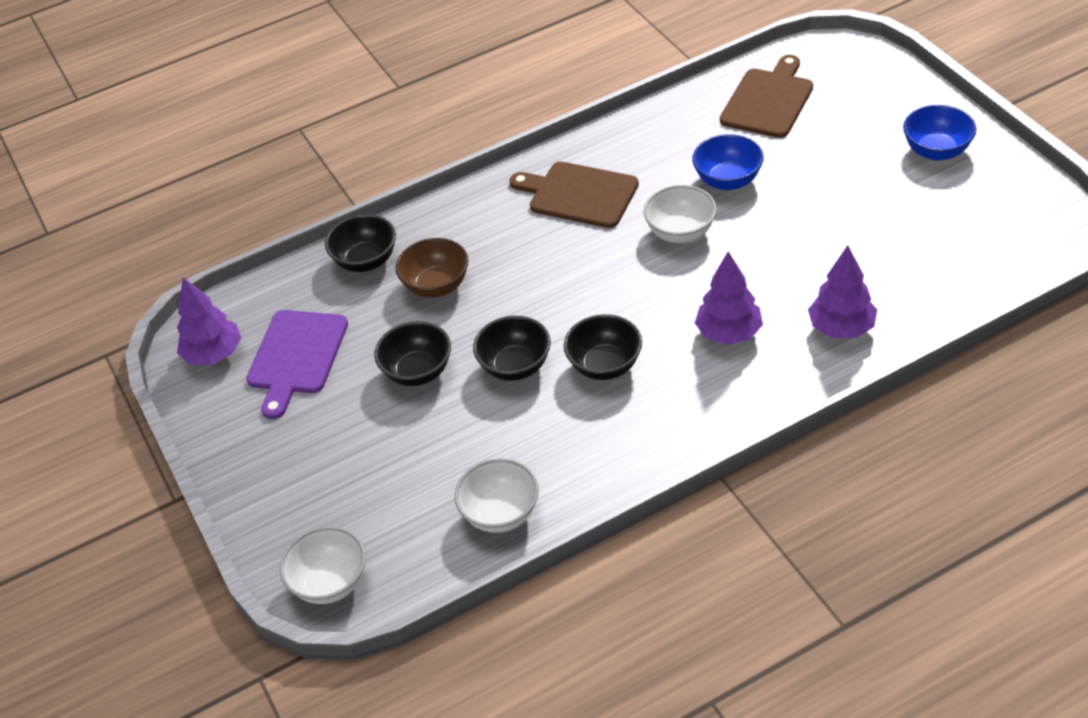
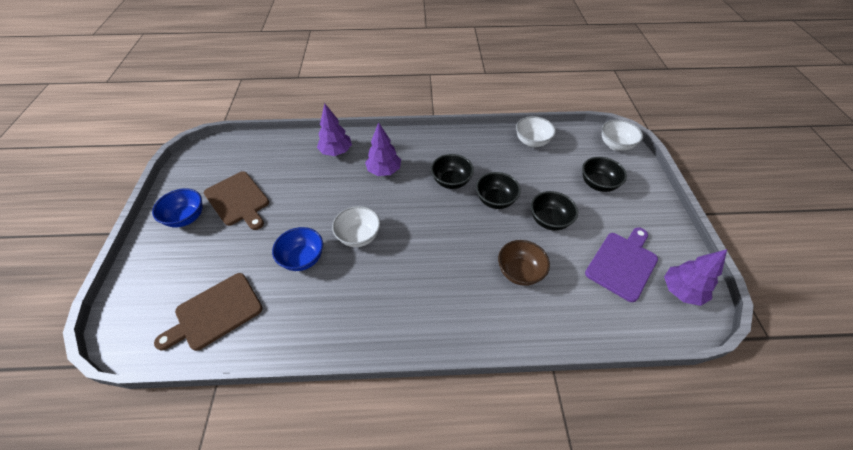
camera: 160 degrees left, 5 degrees up
black bowl [325,214,396,272] -> black bowl moved to [582,157,627,192]
brown cutting board [509,162,639,228] -> brown cutting board moved to [204,171,269,230]

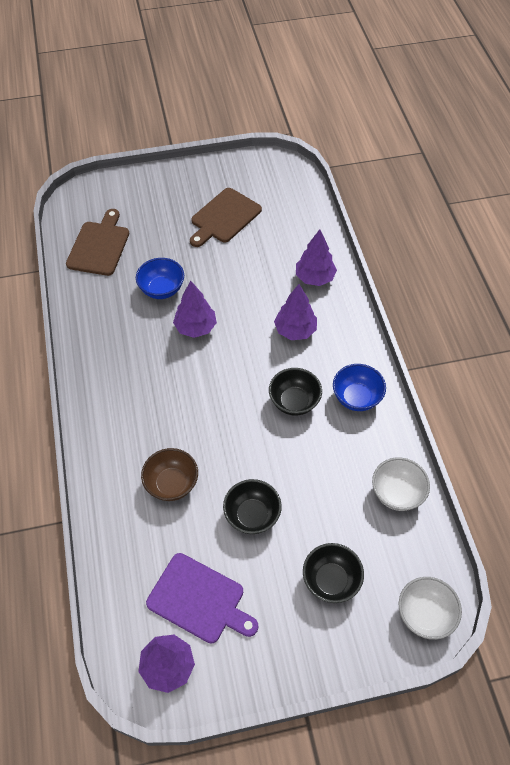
camera: 80 degrees right, 5 degrees up
blue bowl [152,188,203,228] -> blue bowl moved to [333,364,386,411]
brown cutting board [154,273,263,351] -> brown cutting board turned 60 degrees clockwise [66,209,129,276]
white bowl [332,206,380,247] -> purple tree [173,281,217,338]
black bowl [476,172,521,209] -> none

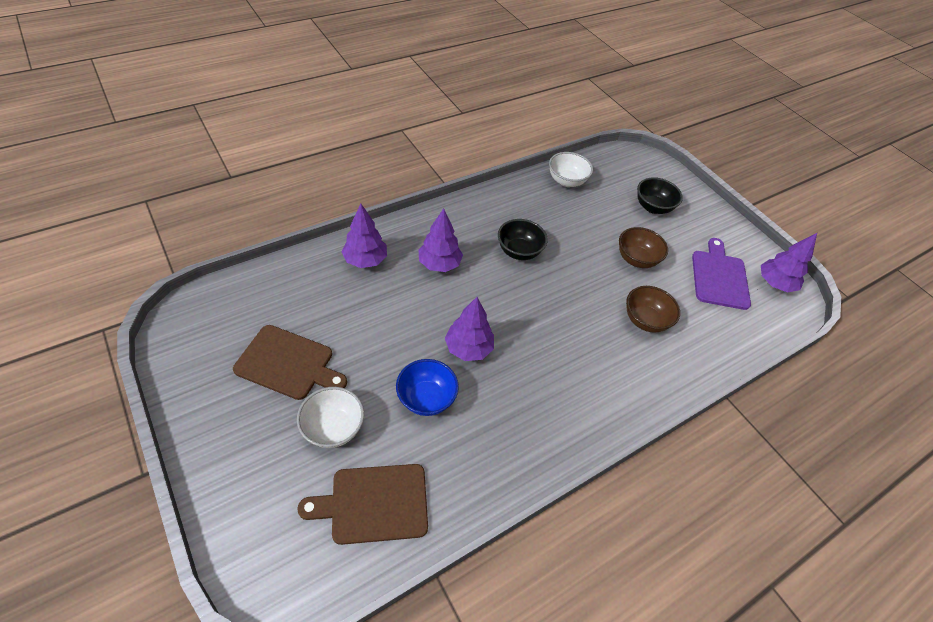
camera: 115 degrees left, 5 degrees down
black bowl [223,479,282,534] -> brown bowl [619,227,668,268]
blue bowl [333,364,386,411] -> none
white bowl [399,577,462,640] -> white bowl moved to [297,387,364,448]

